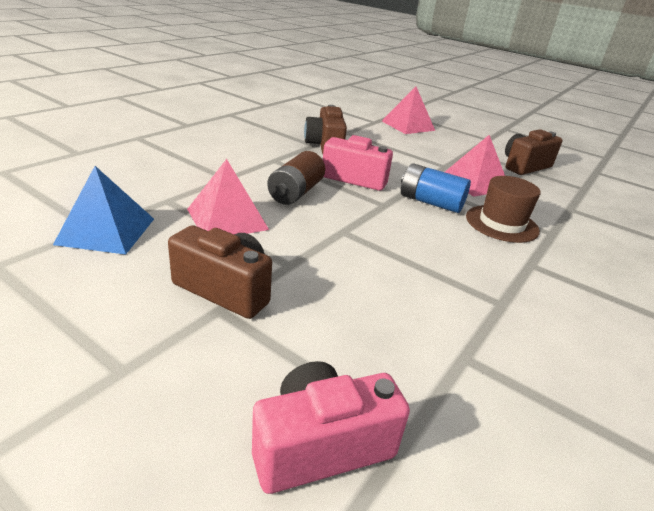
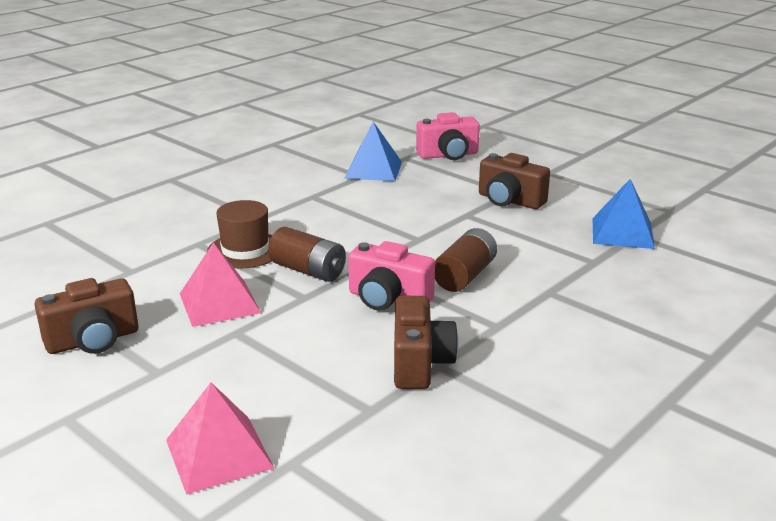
camera: 170 degrees left, 5 degrees down
pink pyramid [187,159,269,234] -> none
blue battery [401,163,471,213] -> brown battery [268,227,346,282]
none -> blue pyramid [345,122,402,181]

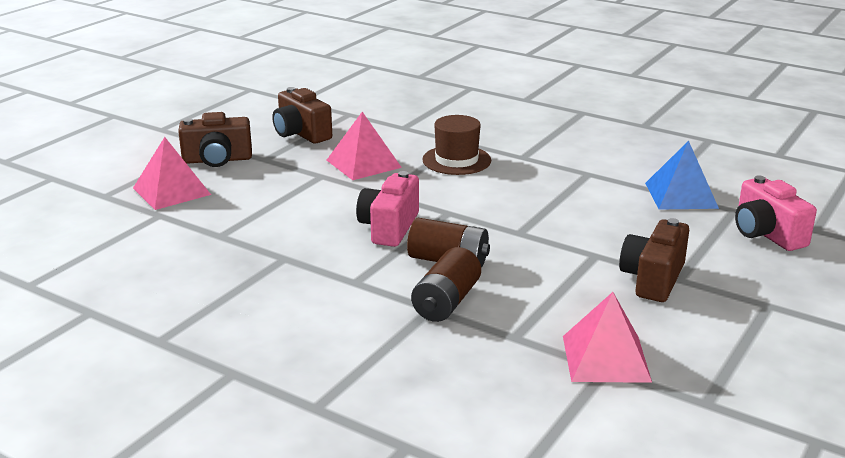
camera: 80 degrees right, 0 degrees up
brown battery [268,227,346,282] -> brown battery moved to [411,247,481,322]
brown camera [394,296,458,389] -> brown camera moved to [178,112,252,167]
blue pyramid [592,179,655,249] -> pink pyramid [563,292,652,383]

